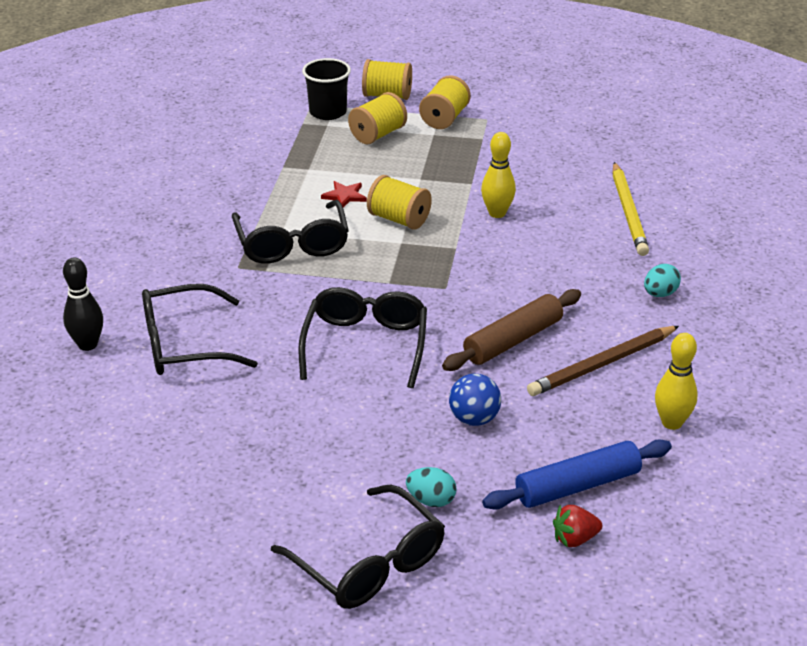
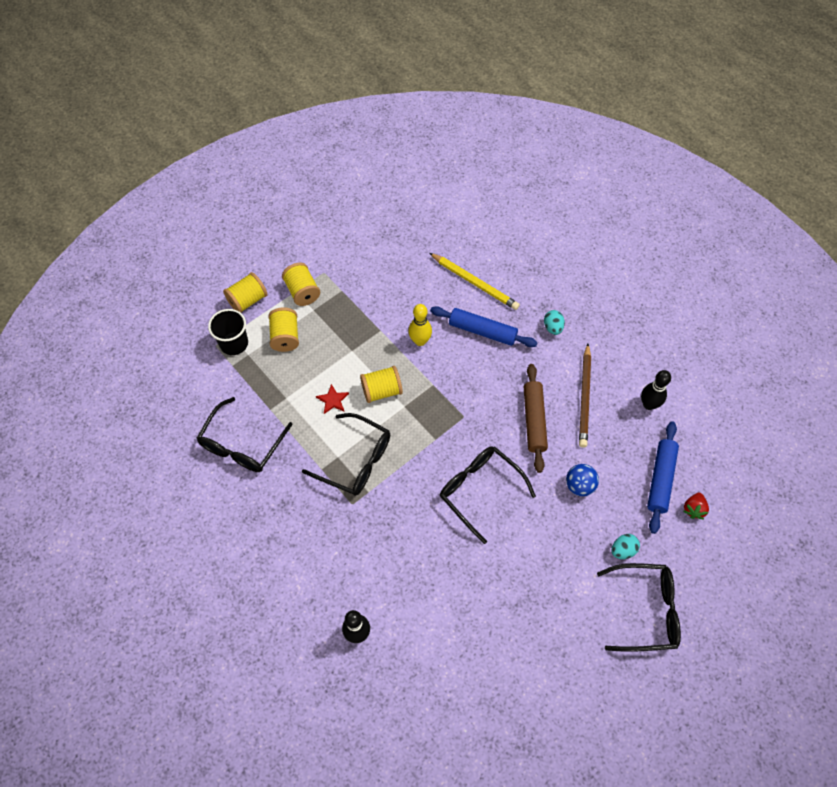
camera: 50 degrees left, 25 degrees up
black glasses [142,284,258,375] -> black glasses moved to [196,397,293,472]
yellow bowling pin [655,333,698,430] -> black bowling pin [641,370,671,410]
none -> blue rolling pin [430,306,538,347]

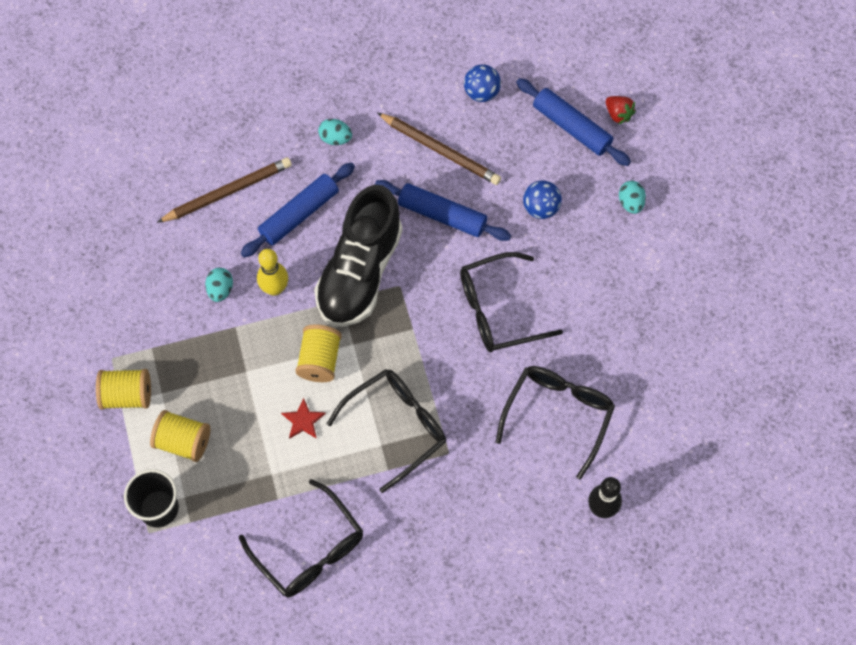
camera: 65 degrees left, 5 degrees up
yellow spool [223,272,268,313] -> none
yellow pencil [429,253,520,310] -> brown pencil [157,157,292,223]
brown rolling pin [524,364,548,473] -> blue rolling pin [375,180,511,241]
black glasses [597,563,681,652] -> black glasses moved to [496,366,615,479]
black bowling pin [641,370,671,410] -> blue ball [464,64,501,102]
none -> turquoise egg [205,268,233,302]
none -> black shoe [314,185,403,327]

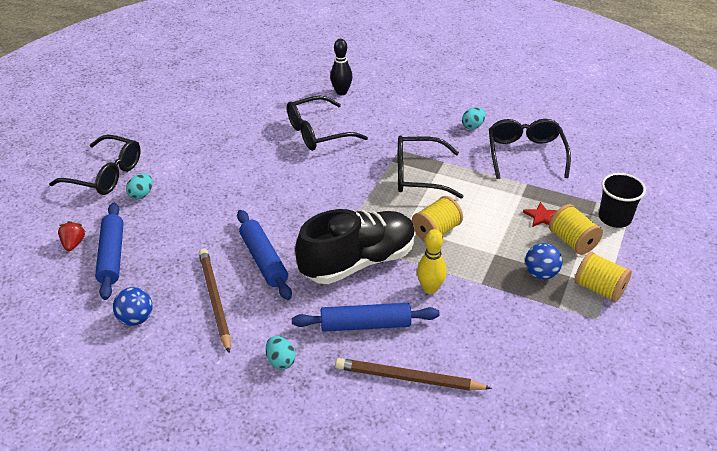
camera: 140 degrees left, 25 degrees down
turquoise egg [205,268,233,302] -> turquoise egg moved to [462,107,485,130]
red star [281,398,326,439] -> red star moved to [523,202,557,227]
black glasses [460,252,563,352] -> black glasses moved to [49,135,141,195]
blue ball [523,180,562,219] -> blue ball moved to [525,243,562,280]

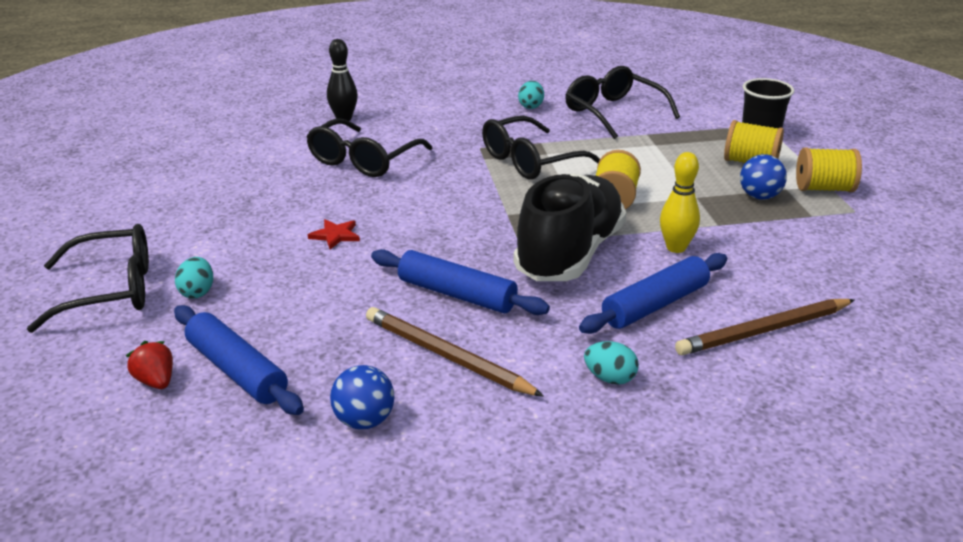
camera: 35 degrees left, 10 degrees down
red star [523,202,557,227] -> red star moved to [308,219,360,250]

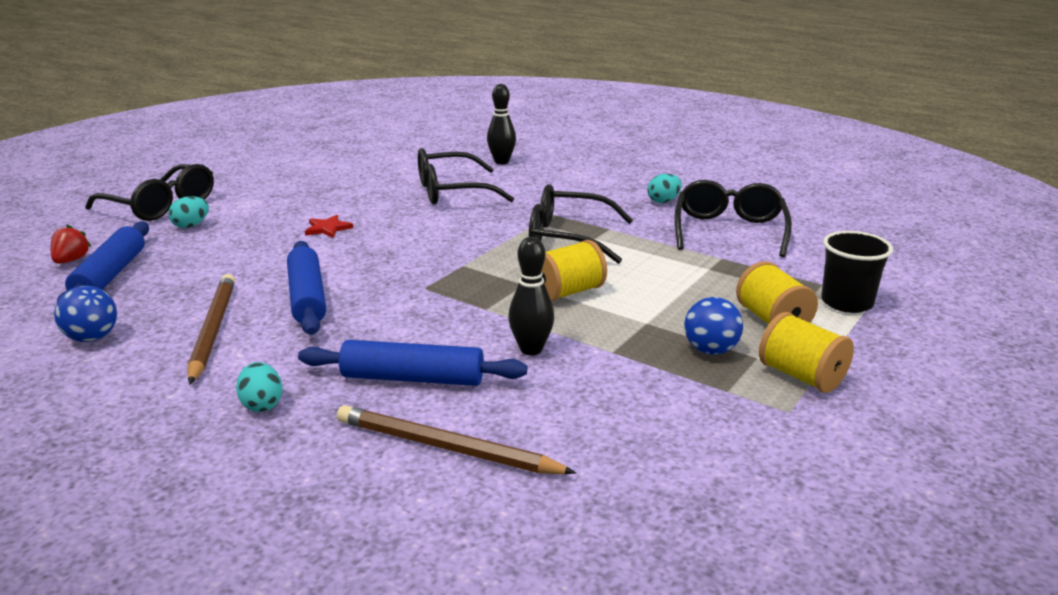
camera: 45 degrees right, 5 degrees down
black shoe [513,174,626,281] -> none
yellow bowling pin [660,152,700,253] -> black bowling pin [508,237,554,355]

